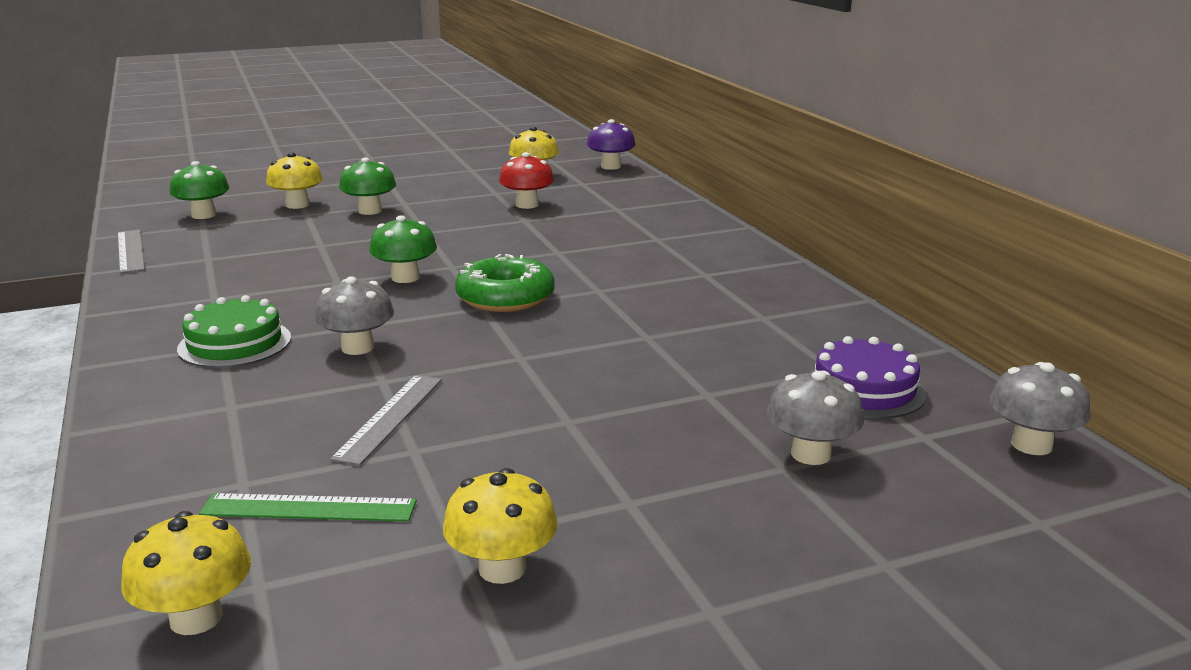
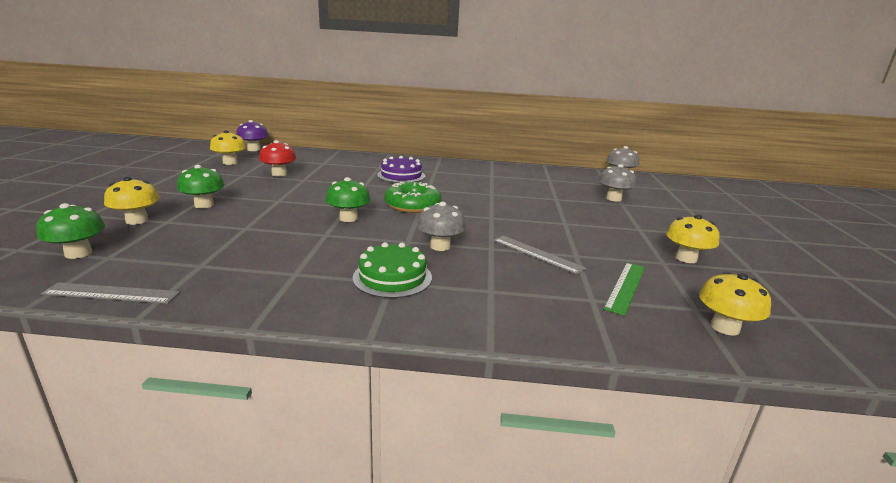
camera: 65 degrees left, 0 degrees up
purple cake [810,336,927,419] -> purple cake moved to [377,156,425,183]

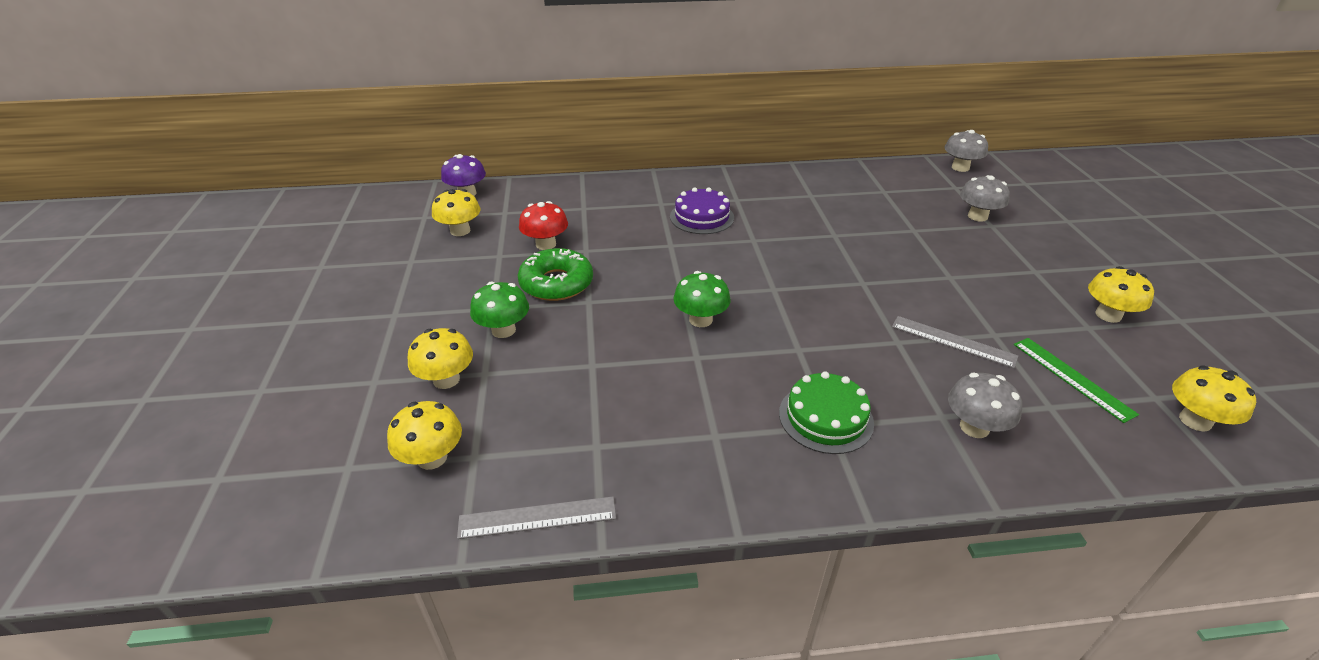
camera: 10 degrees left, 15 degrees up
green mushroom [36,203,105,259] -> yellow mushroom [387,401,462,470]
green donut [384,182,442,213] -> green donut moved to [518,248,593,301]
grey mushroom [417,202,466,251] -> grey mushroom moved to [948,373,1022,438]
green ruler [604,263,645,316] -> green ruler turned 45 degrees counterclockwise [1014,338,1139,423]

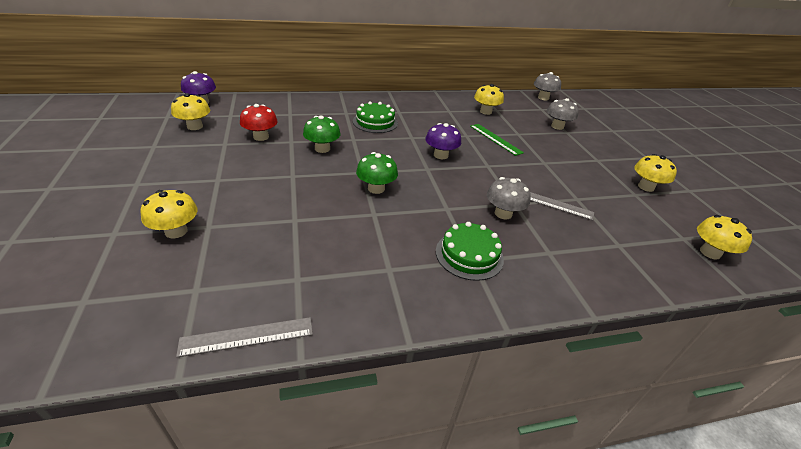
camera: 10 degrees left, 0 degrees up
yellow mushroom [387,401,462,470] -> yellow mushroom moved to [474,84,504,115]
green mushroom [470,282,529,338] -> green mushroom moved to [303,115,341,153]
green donut [518,248,593,301] -> none
purple cake [670,187,734,234] -> green cake [353,101,398,133]
grey mushroom [948,373,1022,438] -> grey mushroom moved to [487,177,531,219]
green ruler [1014,338,1139,423] -> green ruler moved to [470,124,524,156]
none -> purple mushroom [426,123,461,159]

